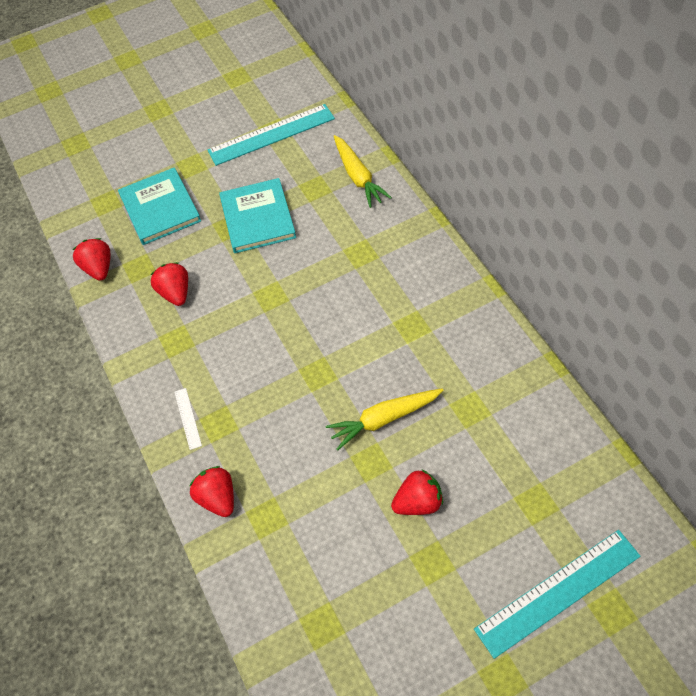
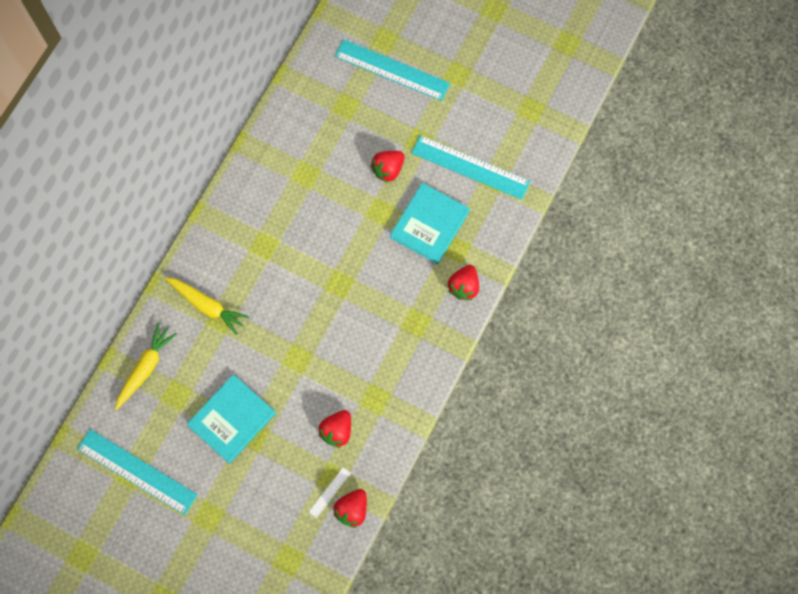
camera: 130 degrees left, 15 degrees up
turquoise book [118,167,201,245] -> turquoise book moved to [390,183,470,264]
white ruler [174,388,202,450] -> white ruler moved to [309,468,351,518]
yellow carrot [326,388,444,450] -> yellow carrot moved to [165,277,249,335]
red strawberry [391,469,443,515] -> red strawberry turned 75 degrees counterclockwise [371,151,405,183]
none -> turquoise ruler [411,135,530,200]

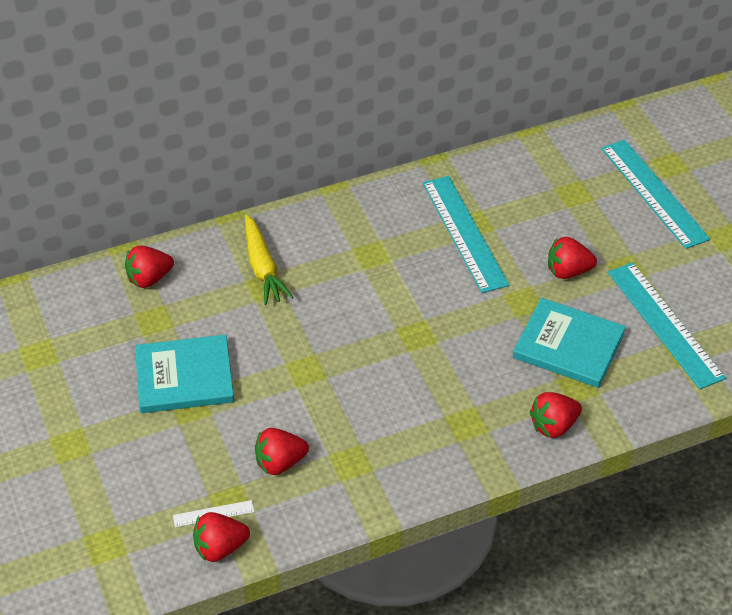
camera: 40 degrees right, 25 degrees down
turquoise ruler [77,429,198,515] -> turquoise ruler moved to [423,176,509,293]
yellow carrot [115,323,177,410] -> red strawberry [125,246,174,288]
turquoise book [390,183,470,264] -> turquoise book turned 45 degrees clockwise [513,298,626,388]

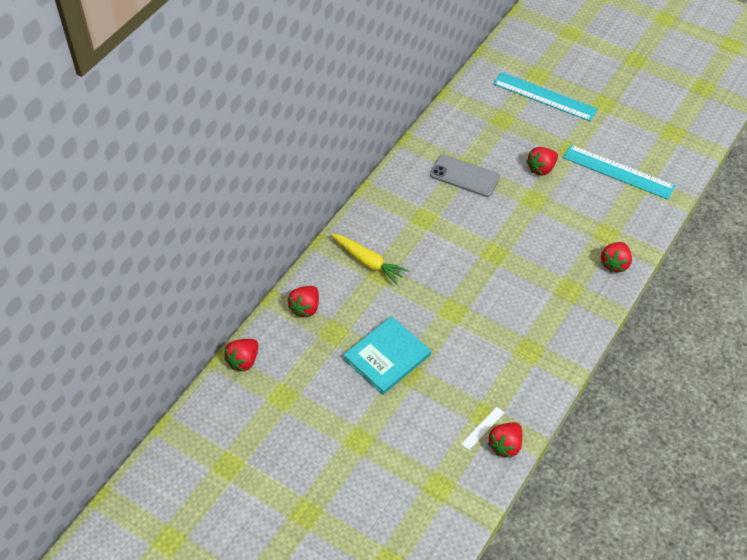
camera: 35 degrees left, 5 degrees up
red strawberry [255,428,309,475] -> red strawberry moved to [224,339,258,372]
turquoise ruler [423,176,509,293] -> grey phone [430,155,500,197]
turquoise book [513,298,626,388] -> none

